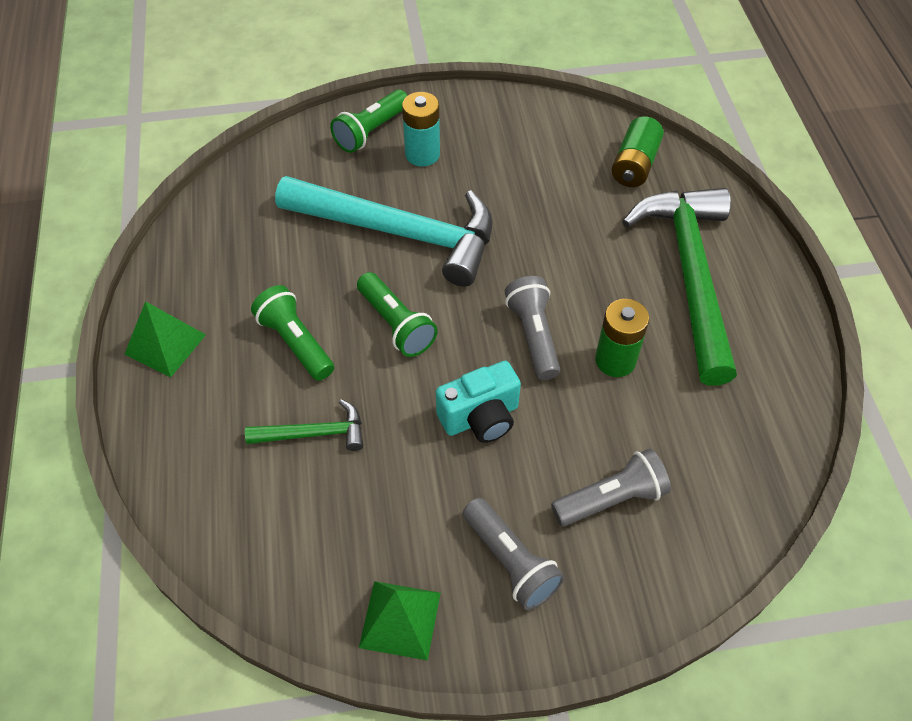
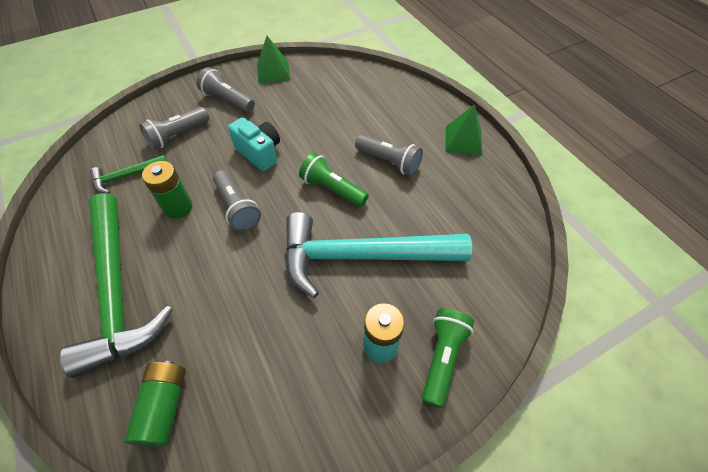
camera: 160 degrees right, 0 degrees up
green hammer [245,399,363,451] -> green hammer moved to [90,155,167,194]
green flashlight [251,285,334,381] -> grey flashlight [355,134,423,176]
turquoise camera [436,361,521,443] -> turquoise camera turned 90 degrees clockwise [228,117,280,171]

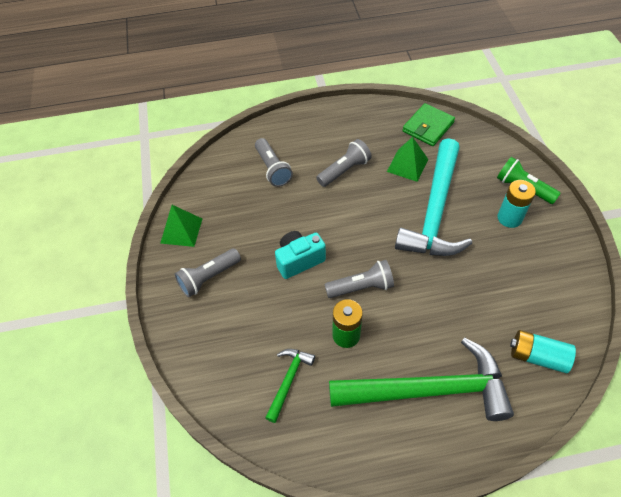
camera: 70 degrees left, 0 degrees up
green hammer [90,155,167,194] -> green hammer turned 150 degrees counterclockwise [265,349,315,423]
green battery [124,361,186,447] -> turquoise battery [510,330,576,373]
grey flashlight [139,107,209,150] -> grey flashlight moved to [255,138,293,187]
green flashlight [299,153,369,207] -> none
green pyramid [445,105,482,155] -> green pyramid moved to [387,137,428,182]
none -> green wallet [402,103,455,146]

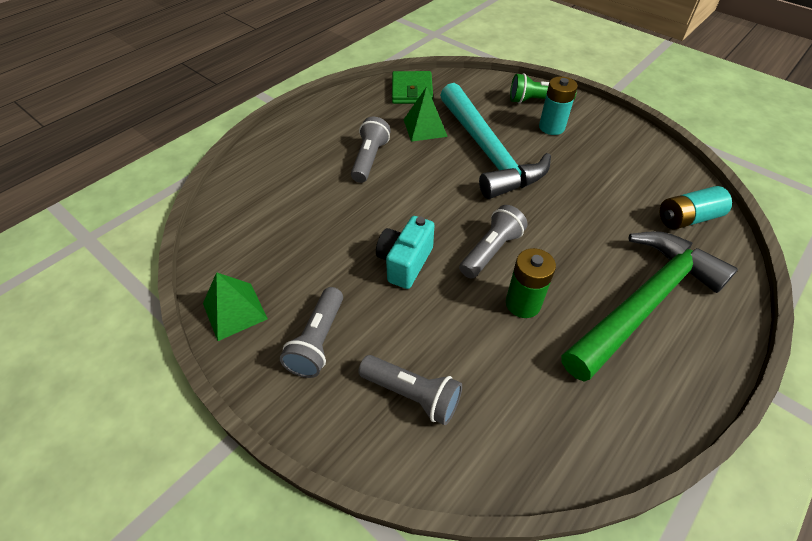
camera: 40 degrees left, 5 degrees down
grey flashlight [255,138,293,187] -> grey flashlight moved to [358,355,462,425]
green hammer [265,349,315,423] -> none

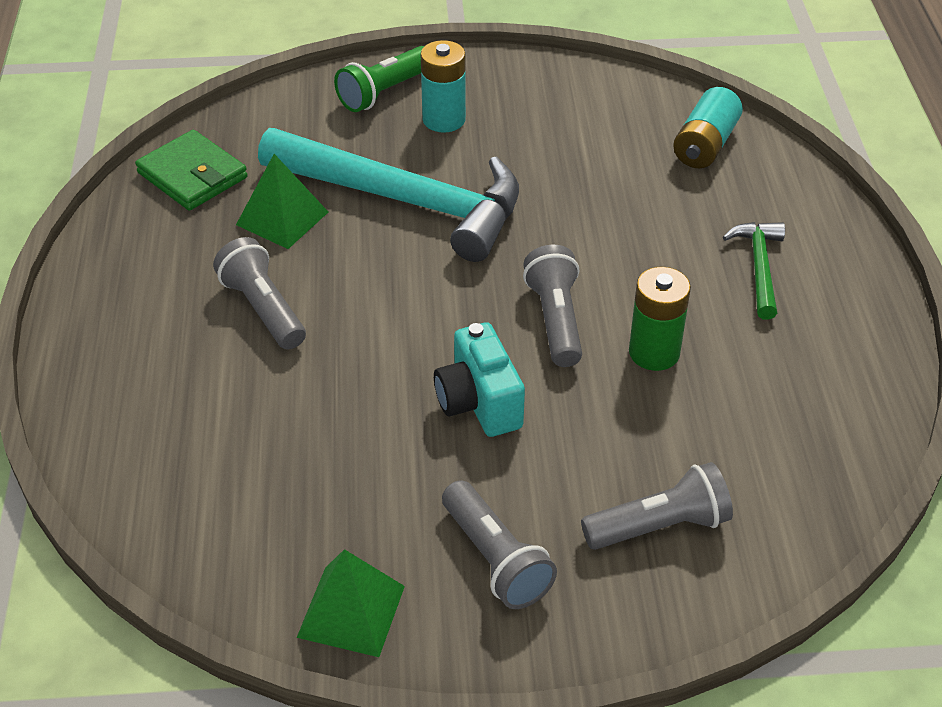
camera: 45 degrees left, 5 degrees down
green hammer [561,231,738,382] -> green hammer [723,222,785,320], size x0.45

